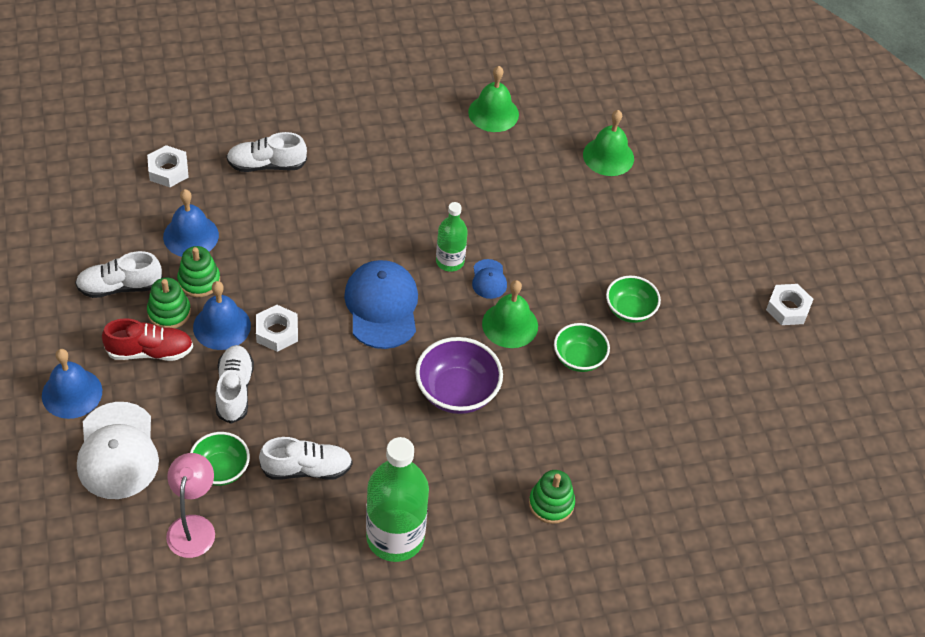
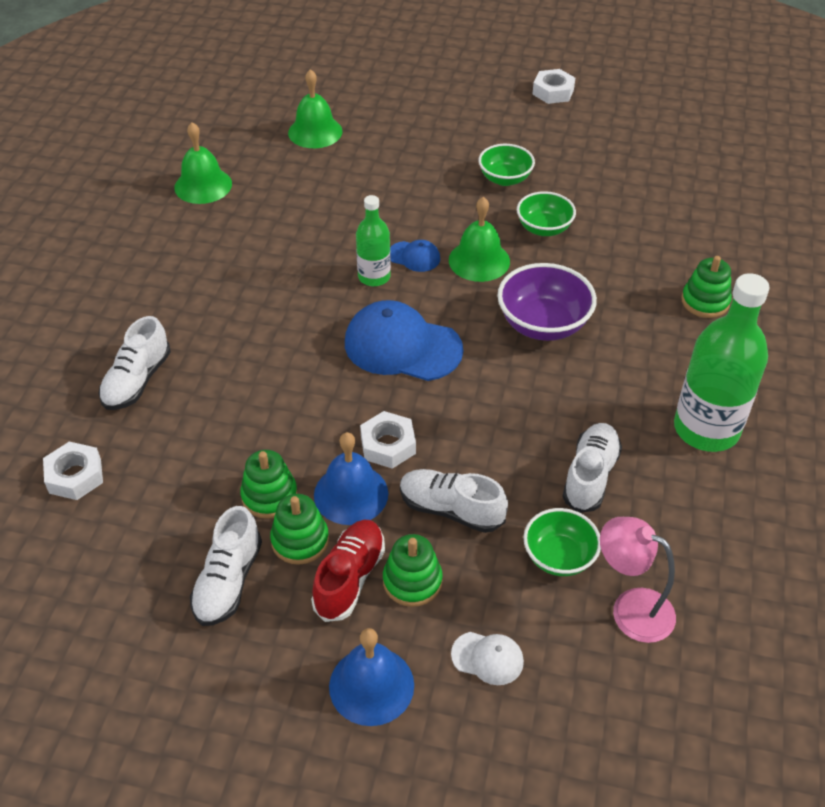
camera: 60 degrees left, 5 degrees down
white cap [77,402,159,499] -> white cap [451,632,524,685], size x0.48
blue bell [163,189,219,257] -> none
none -> green stacking toy [383,534,443,607]

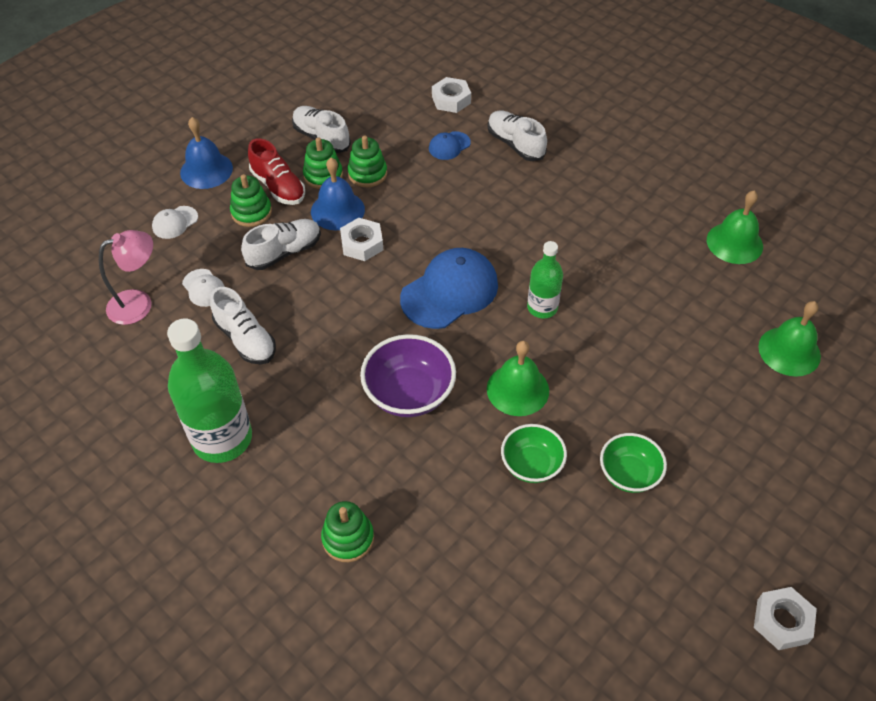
camera: 120 degrees right, 5 degrees up
blue cap [390,240,440,272] -> blue cap moved to [429,131,471,160]
green bowl [523,508,601,576] -> white cap [182,269,225,307]

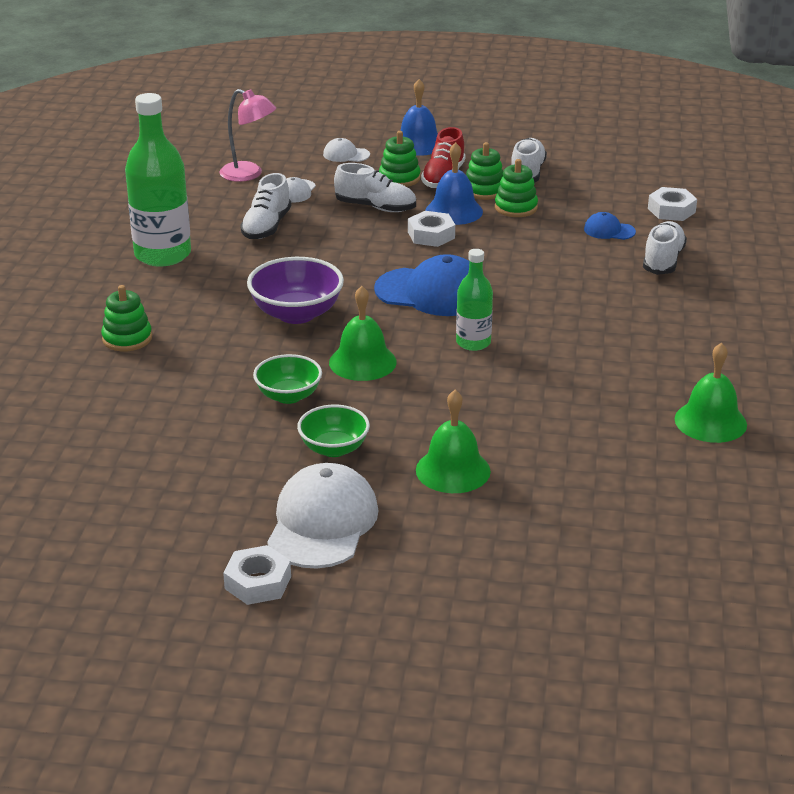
camera: 55 degrees right, 20 degrees down
green bell [758,301,821,377] -> green bell moved to [416,390,491,493]
none -> white cap [267,463,379,568]

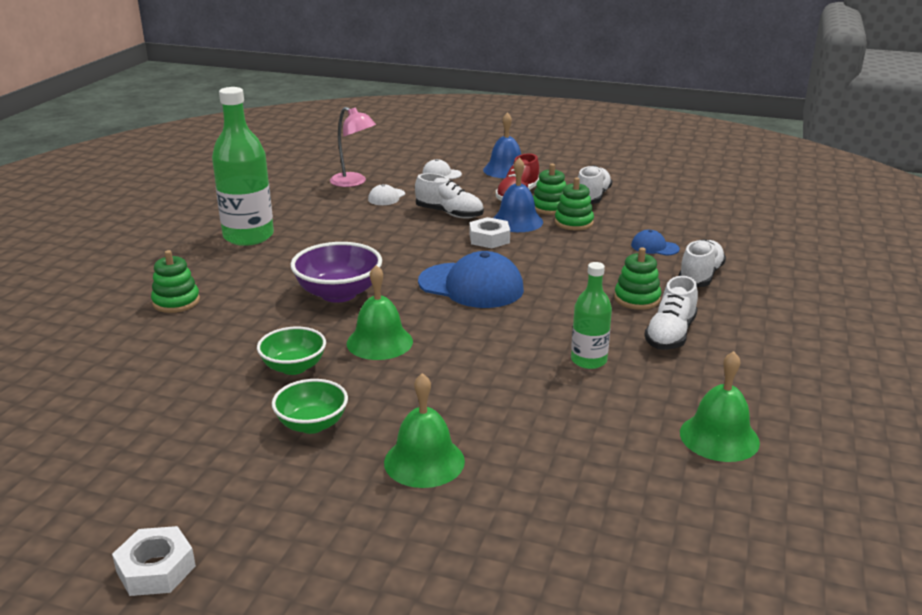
camera: 10 degrees right, 5 degrees down
white shoe [240,173,291,239] -> white shoe moved to [644,276,698,350]
white cap [267,463,379,568] -> none
green stacking toy [379,131,421,187] -> green stacking toy moved to [614,247,661,310]
green bottle [456,249,493,351] -> green bottle moved to [571,262,612,369]
white nut [648,187,697,221] -> none

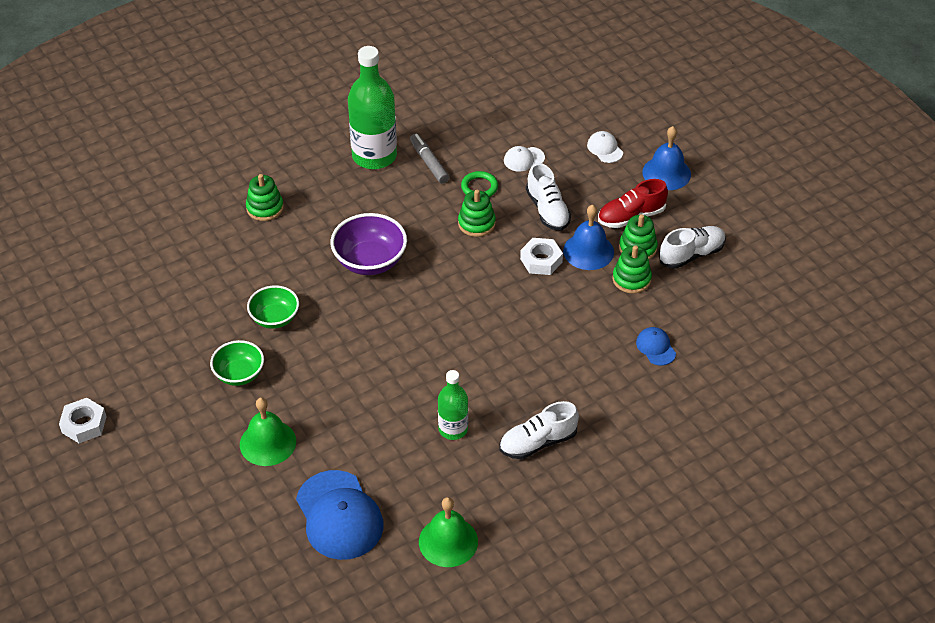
camera: 40 degrees right, 20 degrees up
pink lamp [330,107,376,187] -> none
green bell [347,265,413,360] -> none
blue cap [418,251,524,308] -> blue cap moved to [296,470,384,560]
green stacking toy [614,247,661,310] -> green stacking toy moved to [458,190,496,237]
white shoe [679,239,726,287] -> none
none -> grey marker [410,133,449,184]
none -> green ring [461,171,498,197]

